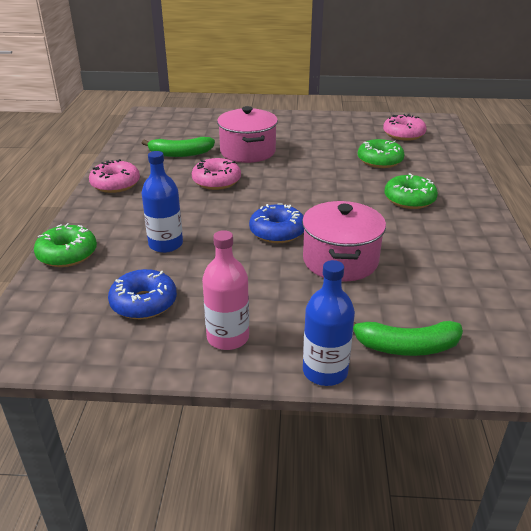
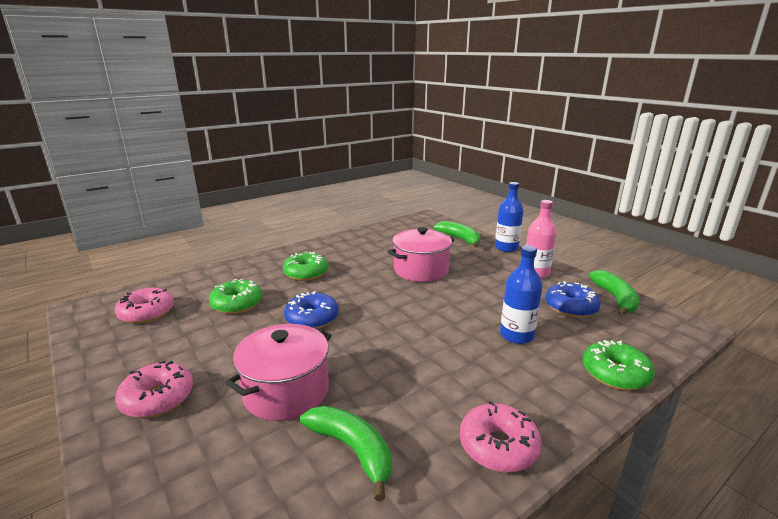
camera: 130 degrees left, 10 degrees down
pink donut [191,158,241,190] -> pink donut moved to [115,361,193,418]
blue donut [249,203,304,243] -> blue donut moved to [284,291,339,328]
none -> green banana [589,270,639,316]

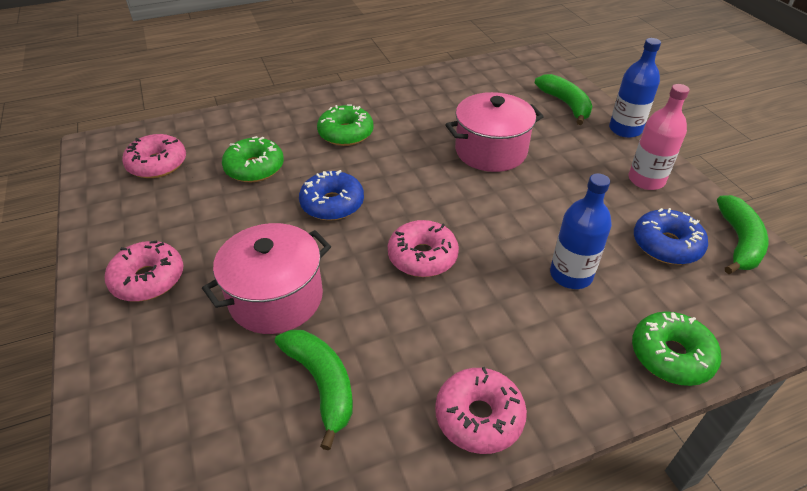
camera: 15 degrees right, 20 degrees up
none -> pink donut [388,220,459,277]

